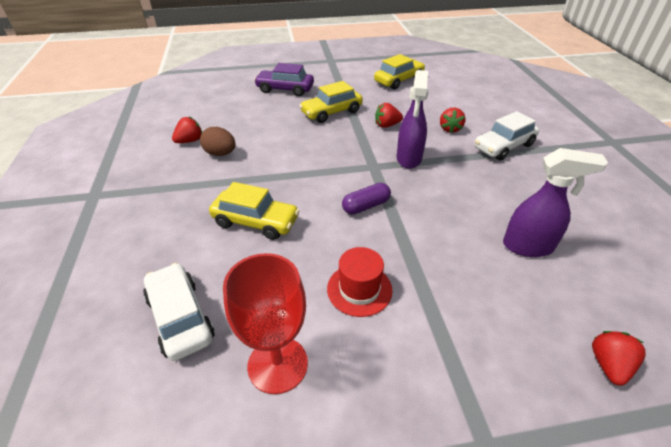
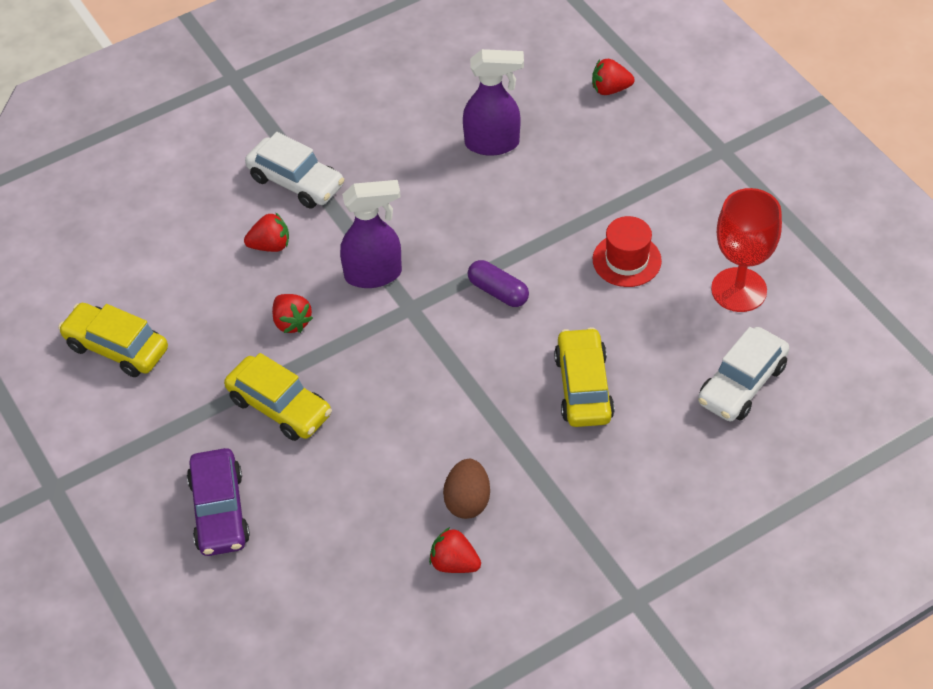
camera: 110 degrees left, 10 degrees up
purple spray bottle [503,148,608,257] -> purple spray bottle turned 105 degrees clockwise [463,49,524,156]

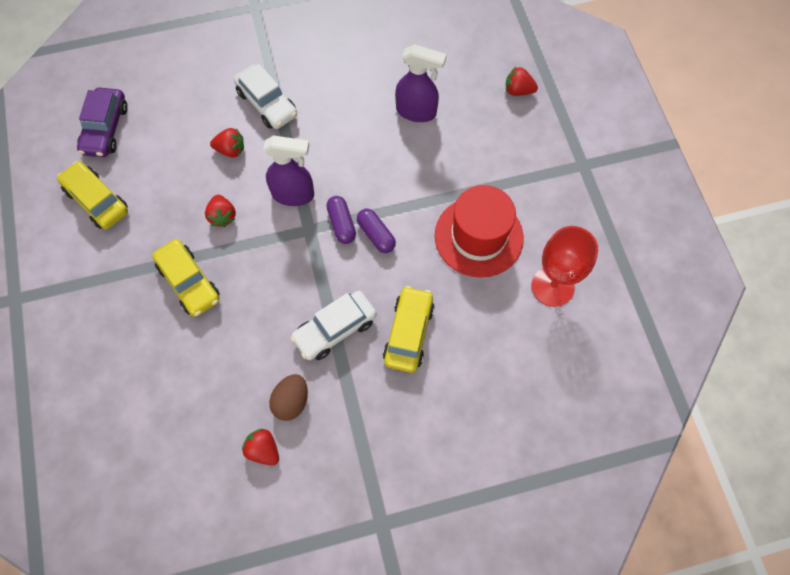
camera: 15 degrees right, 15 degrees up
purple car [187,448,250,556] -> purple car moved to [77,88,128,157]
red hat [593,216,662,287] -> red hat [435,185,524,278], size x1.69
white car [698,327,790,421] -> white car moved to [290,291,377,360]
none -> purple capsule [326,196,356,244]

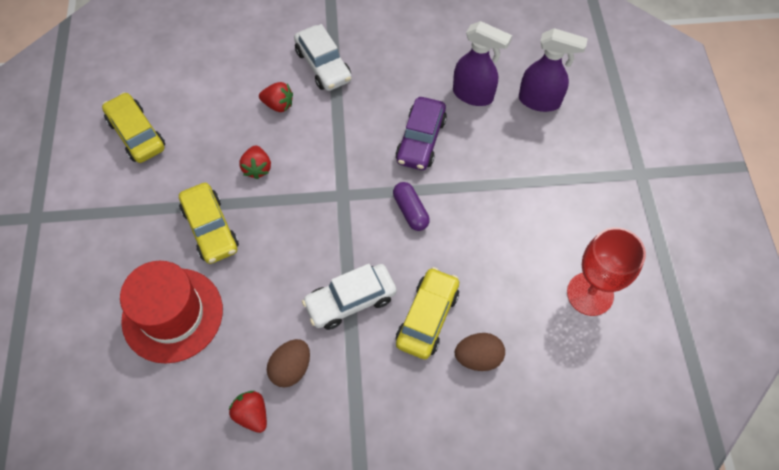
camera: 10 degrees right, 5 degrees down
purple car [77,88,128,157] -> purple car moved to [395,97,447,170]
purple spray bottle [263,135,314,206] -> purple spray bottle moved to [519,28,588,112]
purple capsule [326,196,356,244] -> none
red hat [435,185,524,278] -> red hat moved to [120,261,223,363]
red strawberry [506,67,538,96] -> none
none -> brown egg [455,333,505,371]

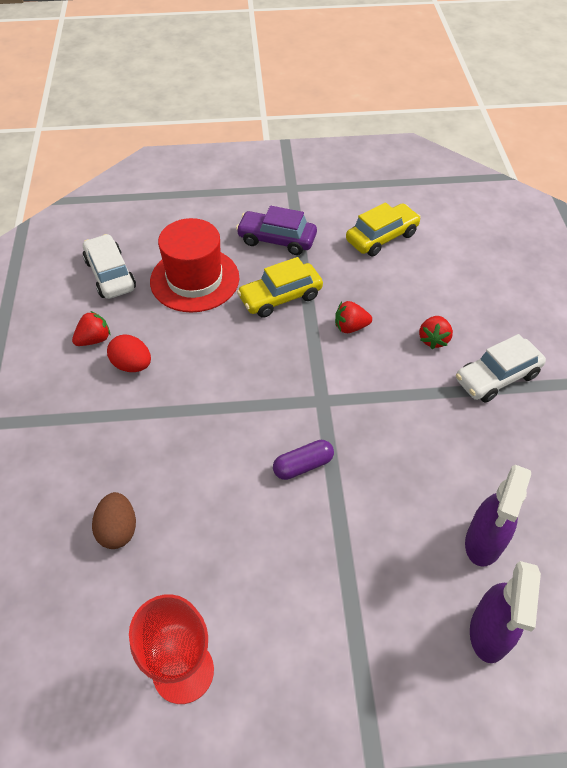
camera: 90 degrees right, 10 degrees down
brown egg [267,339,310,387] -> red egg [107,335,151,372]
white car [302,264,397,330] -> white car moved to [83,234,136,299]
purple car [395,97,447,170] -> purple car moved to [236,206,317,255]
yellow car [396,267,459,359] -> none

